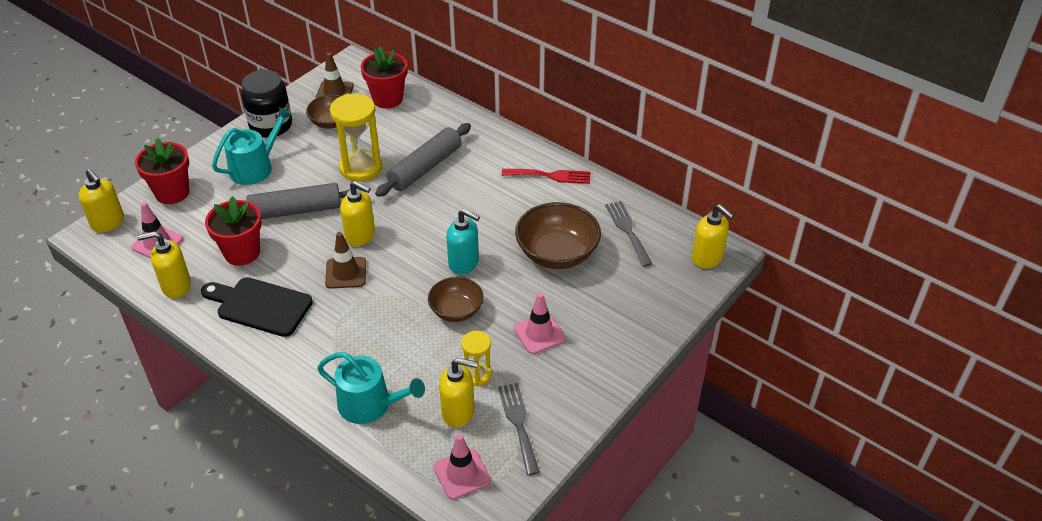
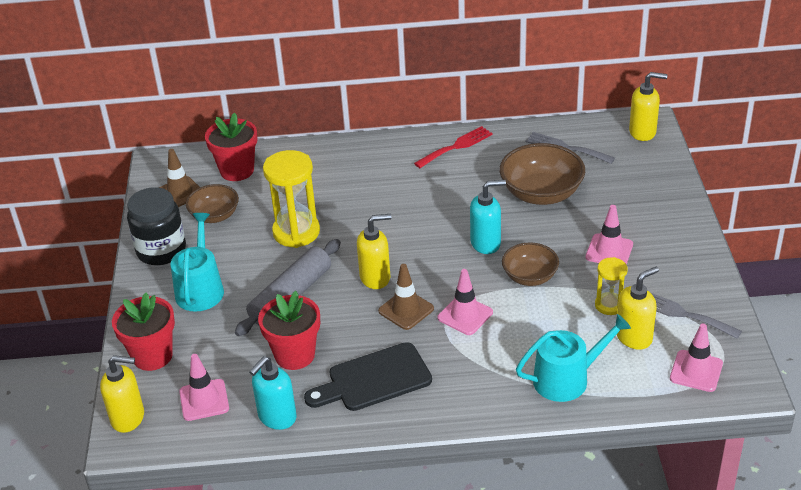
camera: 40 degrees left, 5 degrees down
yellow soap dispenser [137,231,191,298] -> turquoise soap dispenser [249,356,297,430]
grey rolling pin [375,123,471,197] -> none
none -> pink traffic cone [438,269,493,335]

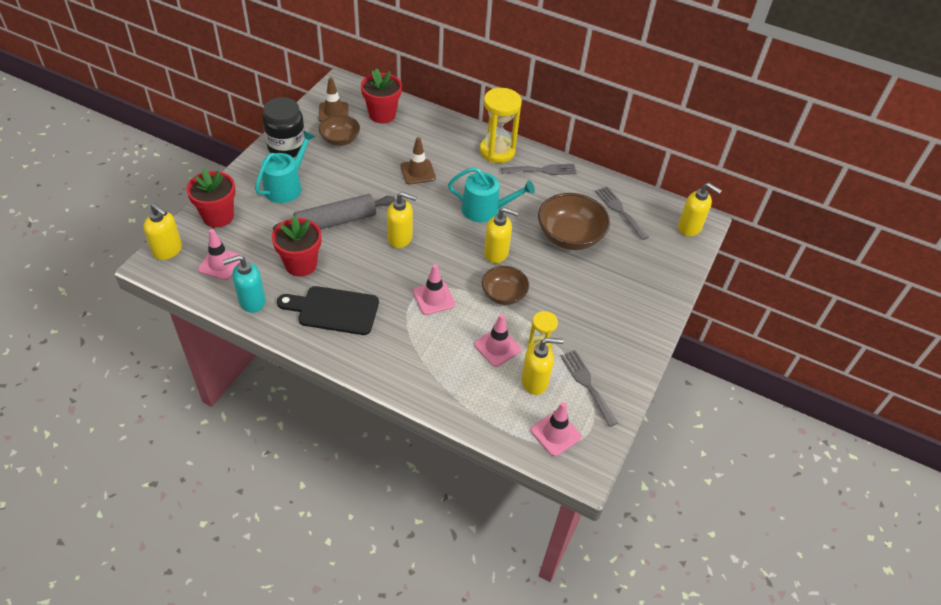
camera: 25 degrees right, 10 degrees up
yellow hourglass [263,150,320,248] -> yellow hourglass moved to [480,88,522,163]
brown traffic cone [378,264,434,330] -> brown traffic cone moved to [400,137,436,185]
red fork [414,126,493,168] -> grey fork [501,164,577,175]
turquoise soap dispenser [470,180,506,254] -> yellow soap dispenser [484,207,519,263]
turquoise watering can [516,314,631,402] -> turquoise watering can moved to [448,167,535,222]
pink traffic cone [586,205,633,265] -> pink traffic cone moved to [474,314,521,367]

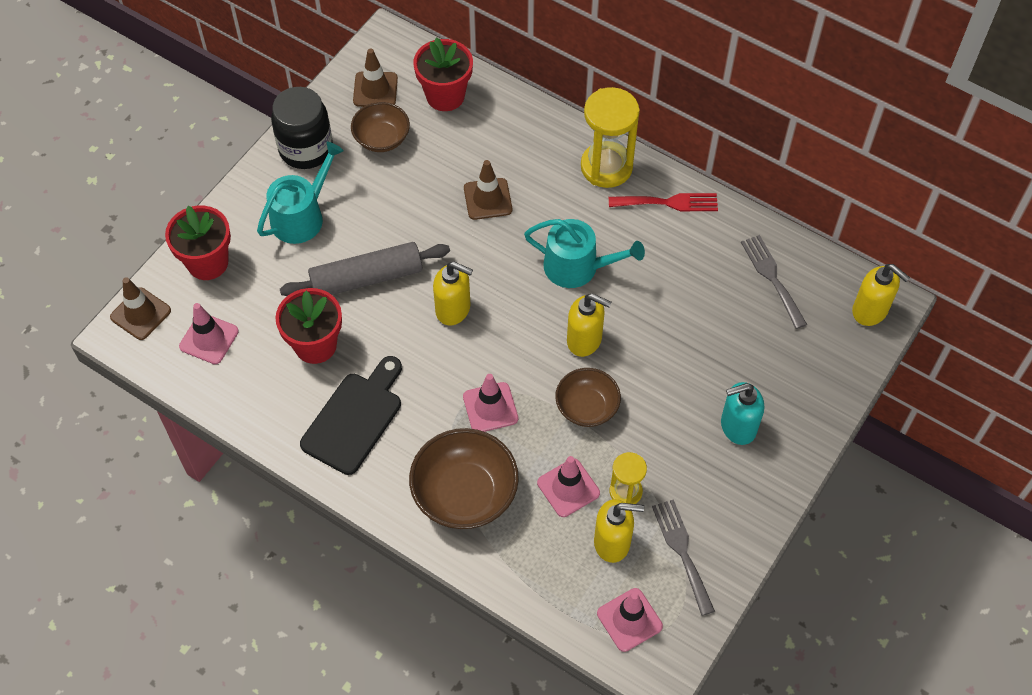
camera: 10 degrees right, 10 degrees up
yellow soap dispenser [143,203,182,260] -> brown traffic cone [110,277,171,340]
turquoise soap dispenser [223,255,266,313] -> turquoise soap dispenser moved to [721,382,764,445]
black cutting board [277,286,379,335] -> black cutting board turned 105 degrees clockwise [300,356,402,475]
grey fork [501,164,577,175] -> red fork [609,193,718,212]
brown bowl [538,193,610,250] -> brown bowl moved to [409,428,519,529]

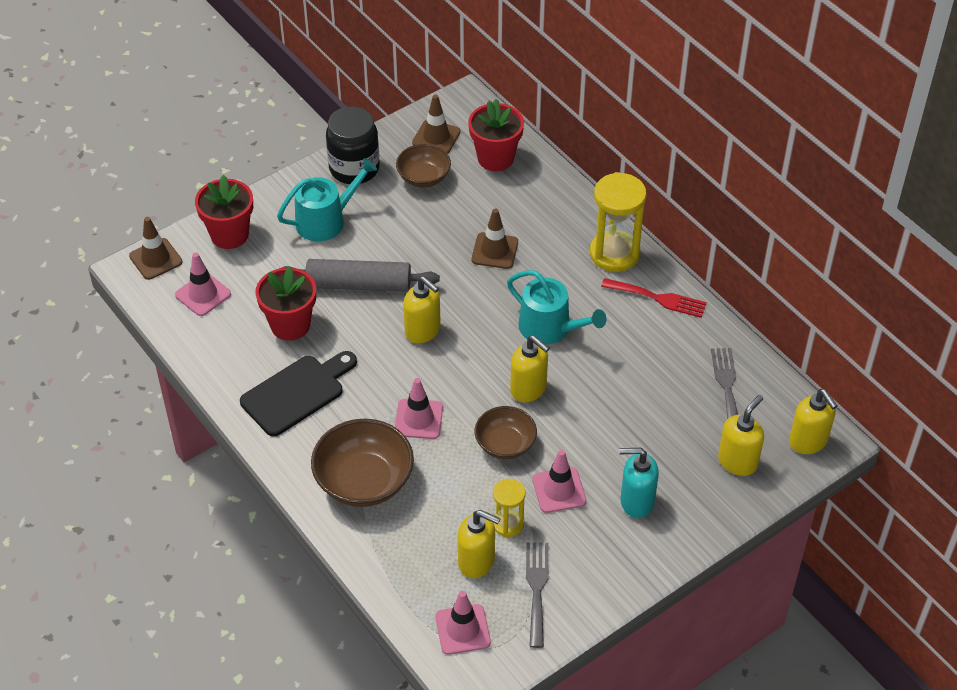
camera: 20 degrees right, 10 degrees down
pink traffic cone [537,456,600,517] -> pink traffic cone moved to [532,450,586,513]
none -> yellow soap dispenser [718,395,764,476]

